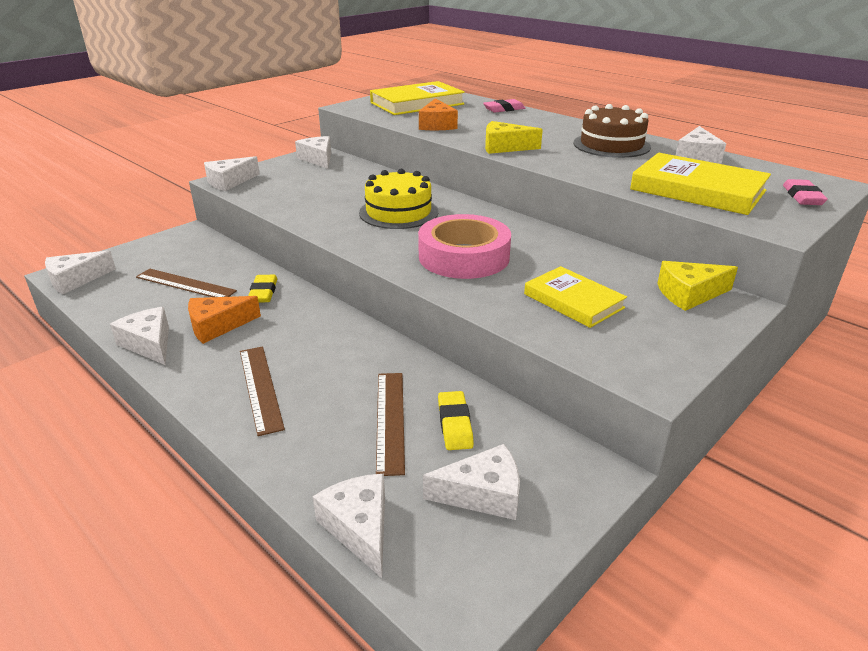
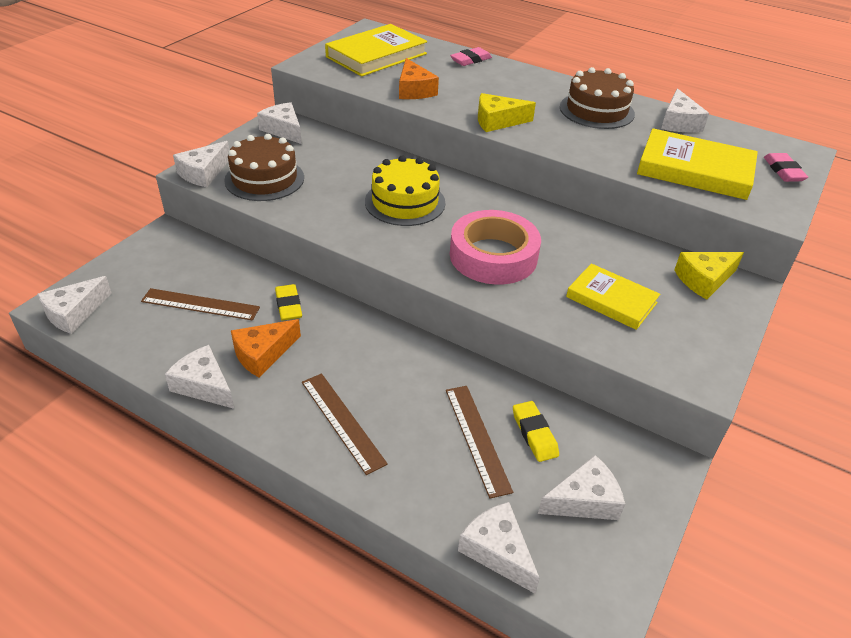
camera: 15 degrees left, 10 degrees up
none -> brown cake [224,134,304,201]

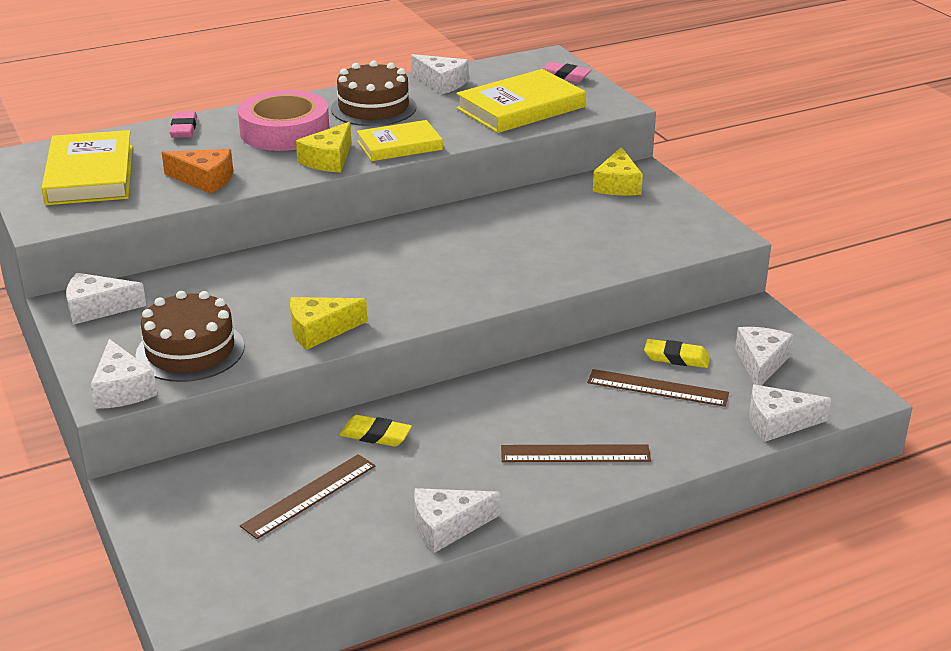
camera: 55 degrees left, 10 degrees down
white cheese [37,276,112,334] -> none
orange cheese [231,319,301,377] -> none
yellow cake [365,156,445,226] -> none
pink tape [450,210,541,285] -> pink tape moved to [238,90,329,151]
yellow book [566,263,660,330] -> yellow book moved to [357,120,443,161]
none -> yellow cheese [290,297,367,350]

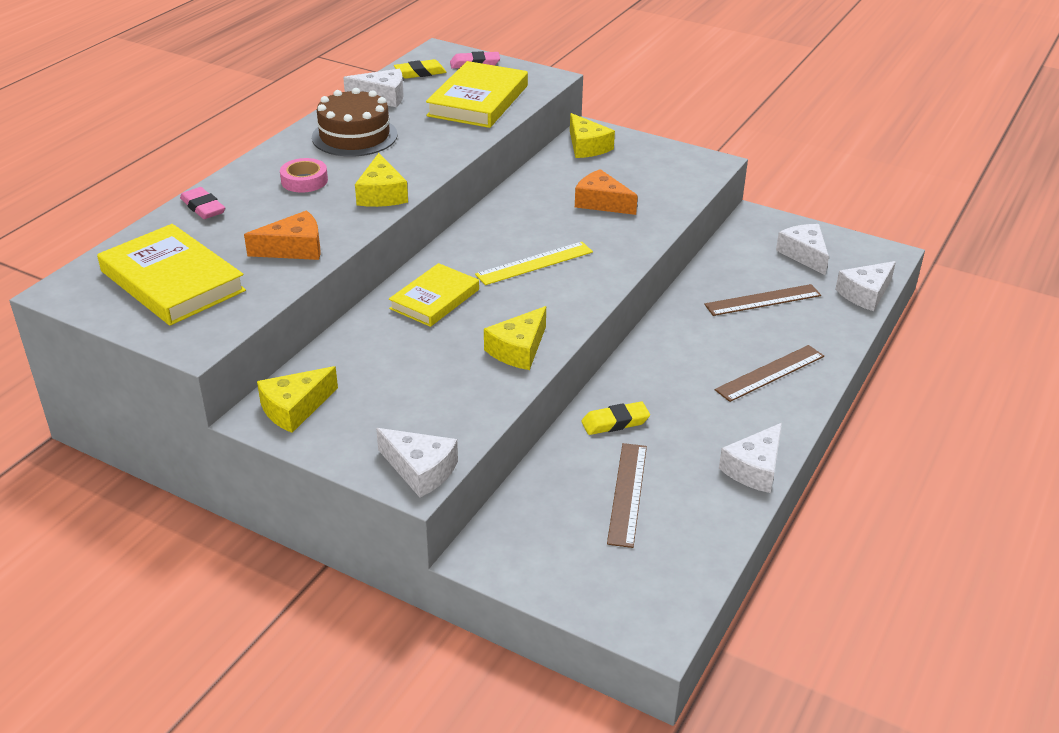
camera: 35 degrees left, 5 degrees up
white cheese [66,273,146,325] -> yellow cheese [257,366,338,433]
brown cake [136,291,244,382] -> none
pink tape [238,90,329,151] -> pink tape [280,158,328,193], size x0.51
yellow book [357,120,443,161] -> yellow book moved to [389,263,479,327]
yellow eraser [644,339,710,368] -> yellow eraser moved to [394,59,446,79]
none -> yellow ruler [475,242,593,285]
none -> orange cheese [575,169,638,215]

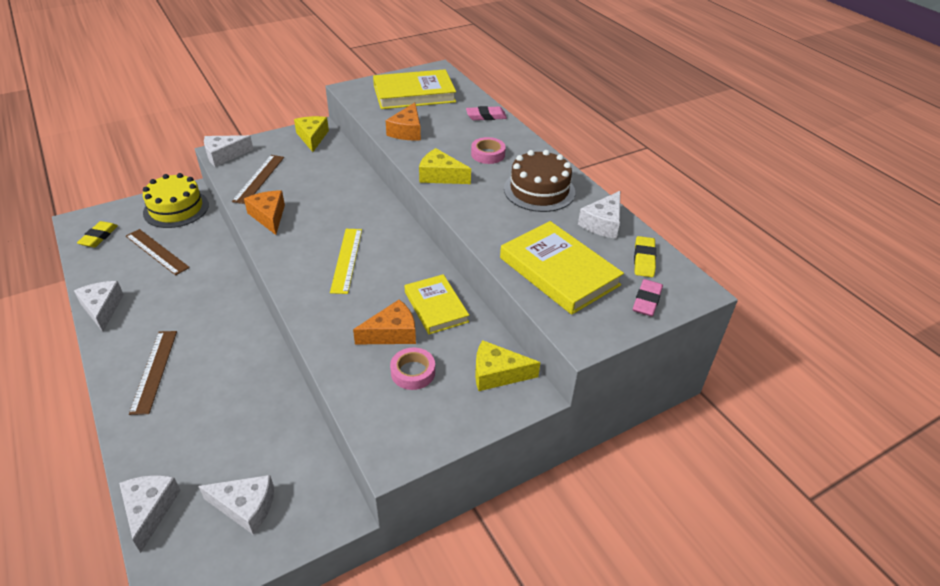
camera: 120 degrees right, 5 degrees up
yellow book [389,263,479,327] -> yellow book moved to [405,274,469,334]
yellow cheese [484,306,546,370] -> orange cheese [244,190,285,235]
yellow eraser [581,401,650,435] -> yellow eraser moved to [77,221,118,247]
brown ruler [704,284,821,316] -> brown ruler moved to [232,155,284,204]
none -> yellow cake [143,173,209,228]
none -> pink tape [390,348,435,390]

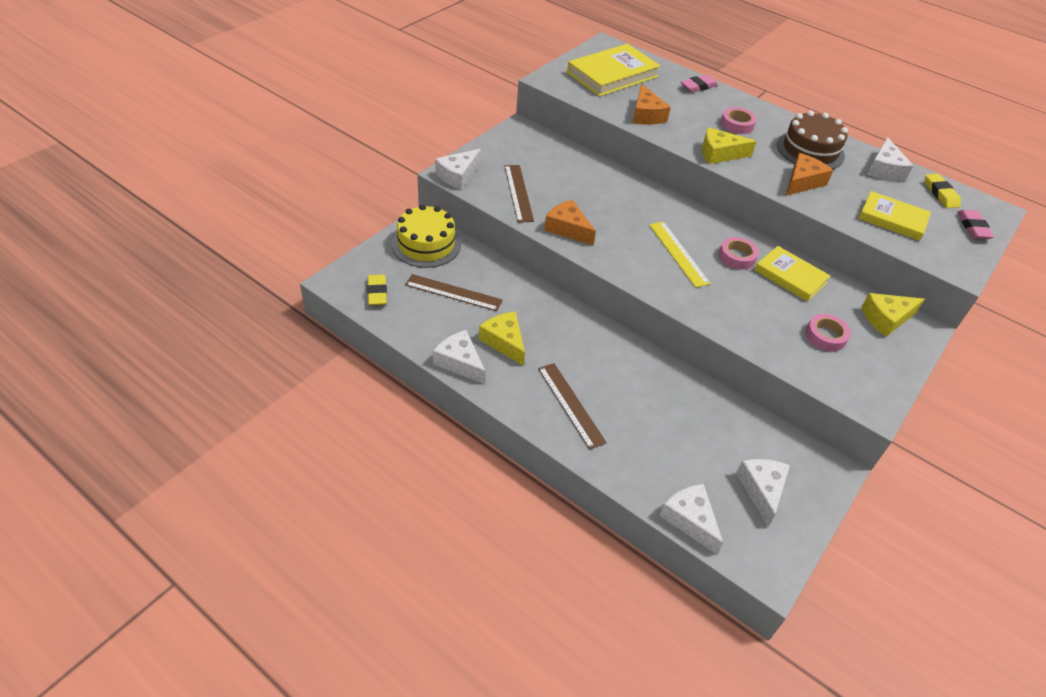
camera: 25 degrees left, 5 degrees up
white cheese [198,475,274,534] -> white cheese turned 75 degrees counterclockwise [736,459,790,526]
yellow cheese [294,116,329,152] -> yellow cheese moved to [479,312,525,366]
orange cheese [353,299,416,344] -> orange cheese moved to [786,153,833,196]
yellow book [500,221,624,315] -> yellow book [858,191,931,241], size x0.65
none -> pink tape [719,237,759,270]

